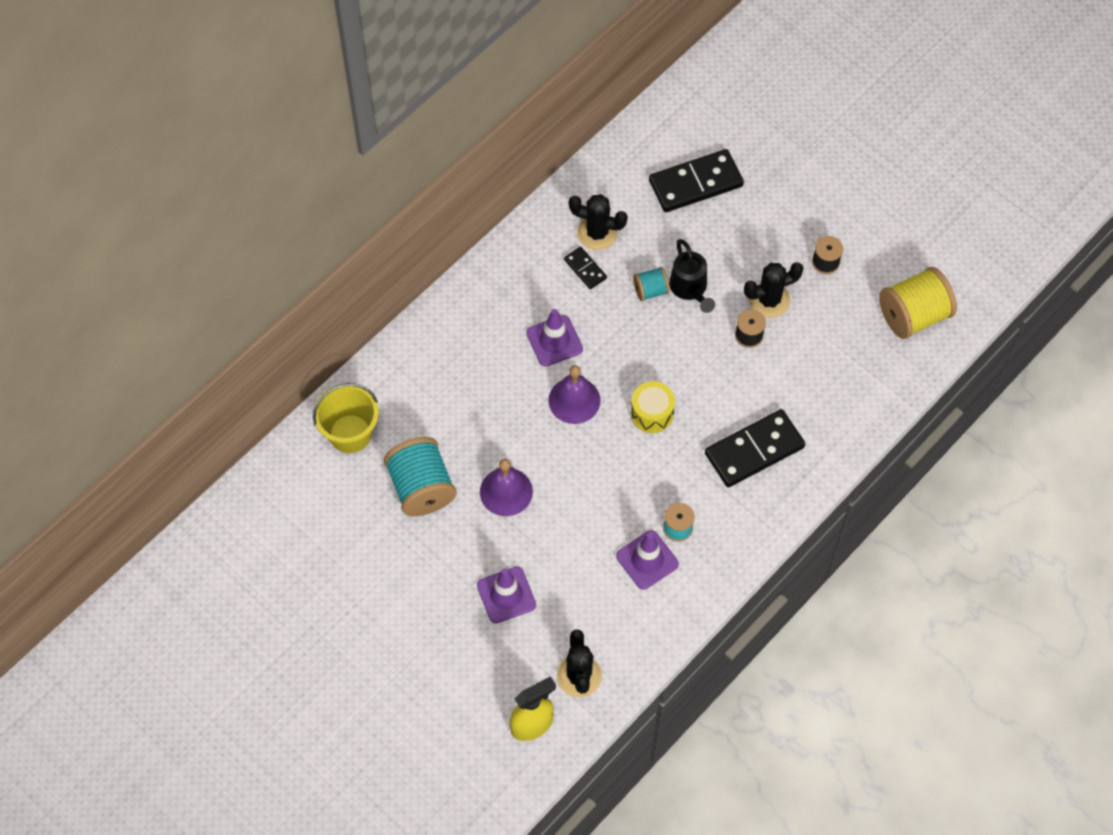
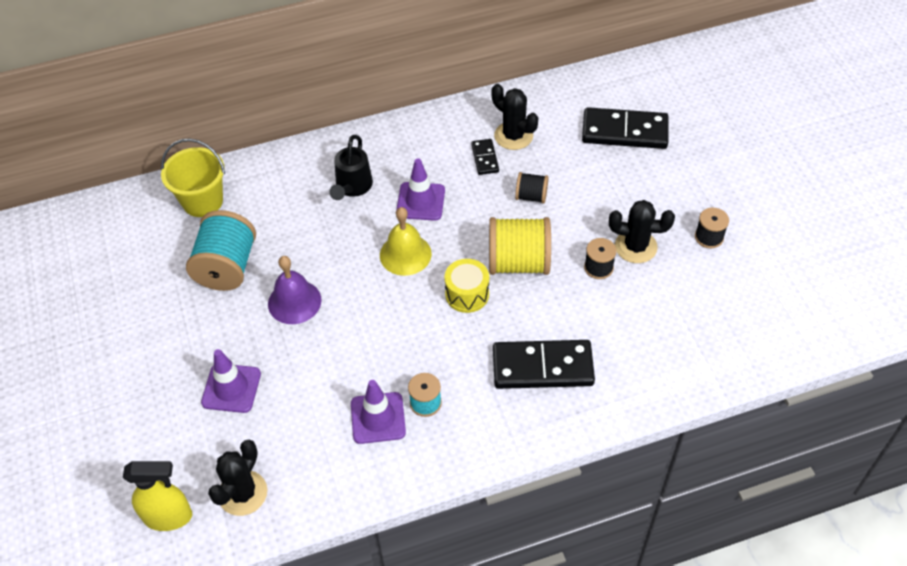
camera: 30 degrees right, 10 degrees down
purple bell [548,365,600,424] -> yellow bell [380,207,432,276]
turquoise spool [633,267,670,301] -> black spool [515,172,548,203]
black watering can [669,239,715,313] -> black watering can moved to [329,135,373,200]
yellow spool [879,267,957,339] -> yellow spool moved to [489,217,551,275]

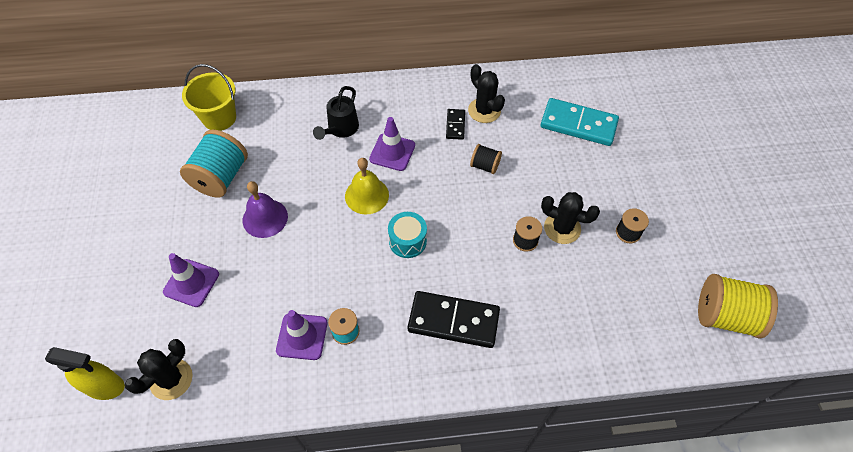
camera: 10 degrees right, 5 degrees up
yellow drum [444,259,489,313] -> turquoise drum [388,212,427,258]
yellow spool [489,217,551,275] -> yellow spool moved to [698,274,778,339]
black domino [582,107,669,149] -> turquoise domino [541,98,619,146]

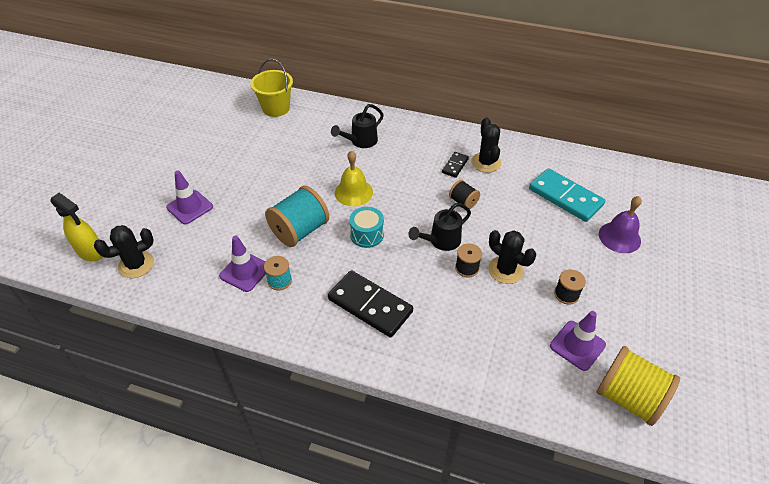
camera: 25 degrees right, 10 degrees down
turquoise spool [180,129,248,198] -> turquoise spool moved to [265,186,329,247]
purple bell [243,181,288,238] -> purple bell moved to [599,196,642,253]
purple traffic cone [369,117,415,171] -> purple traffic cone moved to [550,311,606,371]
none -> black watering can [408,203,471,251]

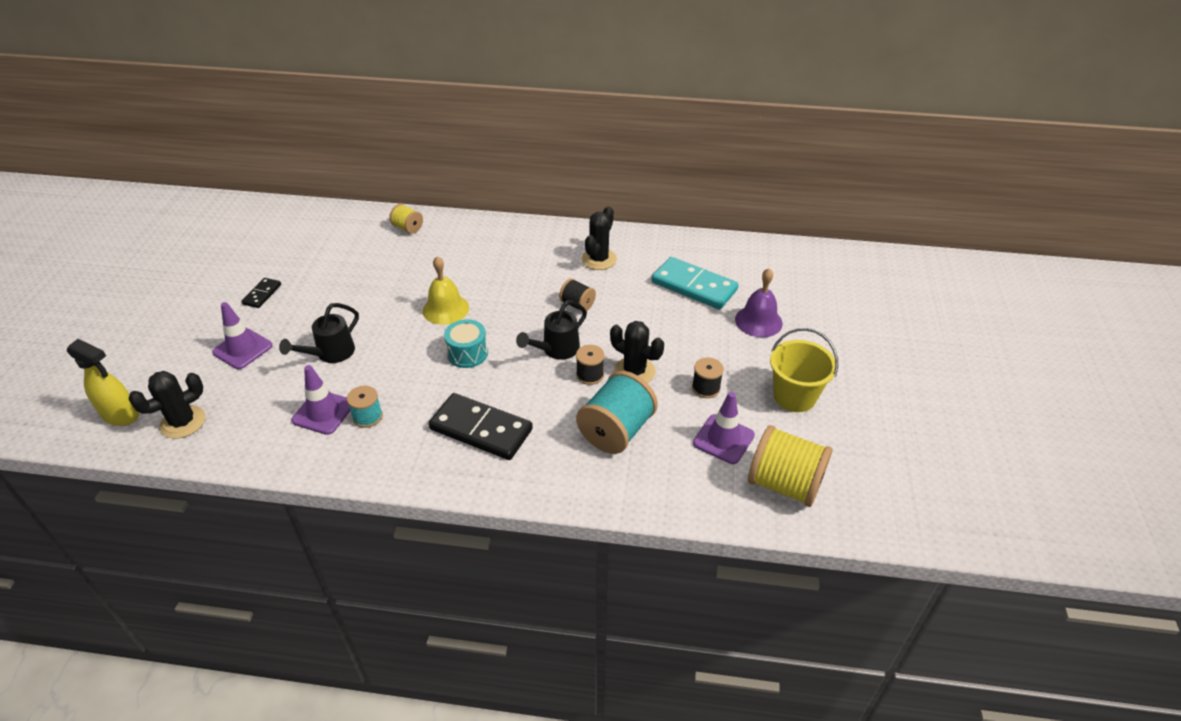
camera: 10 degrees left, 5 degrees down
yellow bucket [250,59,293,117] -> yellow bucket moved to [770,328,838,412]
turquoise spool [265,186,329,247] -> turquoise spool moved to [576,371,658,454]
black watering can [331,104,384,148] -> black watering can moved to [279,303,359,363]
black domino [442,152,469,178] -> black domino moved to [241,278,281,308]
black cactus [471,117,501,173] -> black cactus turned 45 degrees clockwise [582,206,617,270]
none -> yellow spool [389,204,423,234]

